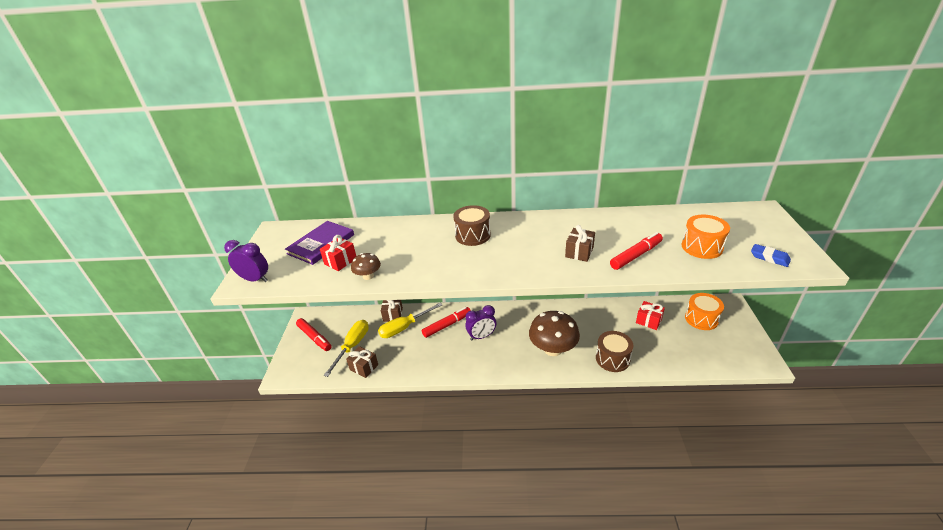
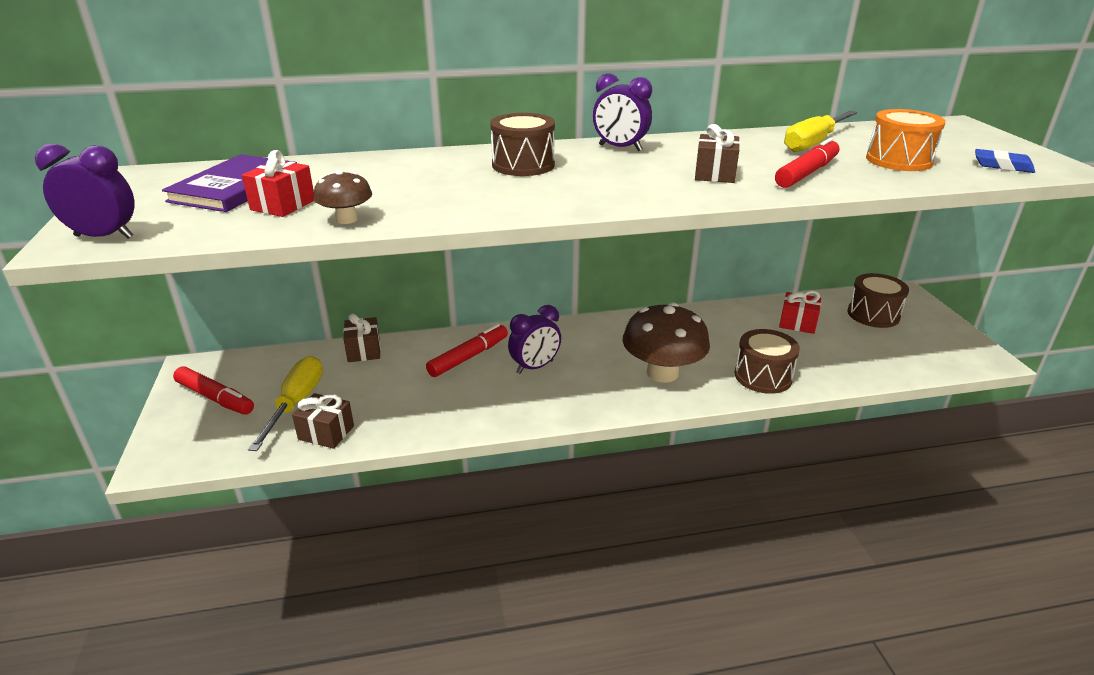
camera: 15 degrees left, 5 degrees down
yellow screwdriver [378,303,442,338] -> yellow screwdriver moved to [784,111,857,152]
orange drum [685,293,724,330] -> brown drum [847,273,909,328]
none -> purple clock [593,73,652,151]

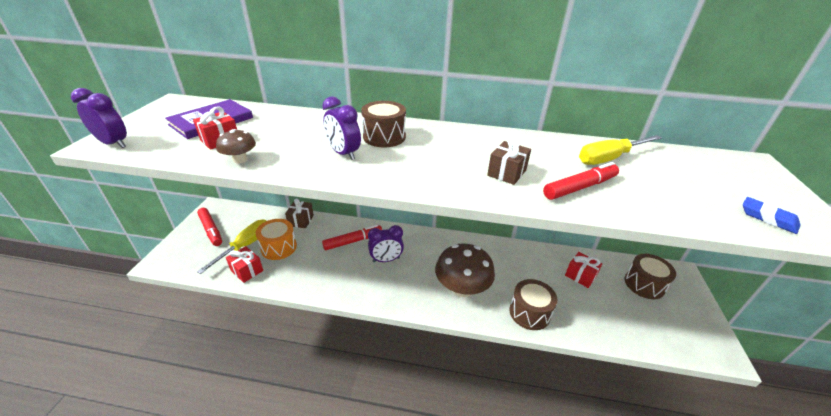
camera: 20 degrees right, 5 degrees up
brown gift [292,393,354,449] -> red gift [226,246,263,283]
purple clock [593,73,652,151] -> purple clock moved to [322,96,361,160]
orange drum [866,109,946,171] -> orange drum moved to [256,219,297,260]

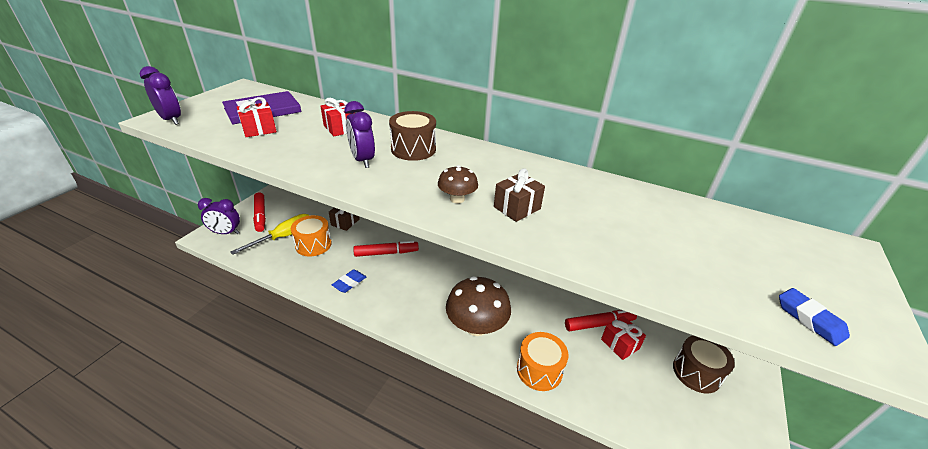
camera: 15 degrees right, 0 degrees up
brown mushroom [216,129,256,164] -> brown mushroom moved to [438,165,478,203]
red gift [226,246,263,283] -> red gift moved to [320,98,352,136]
purple clock [368,225,404,262] -> purple clock moved to [198,198,240,234]
brown drum [509,279,557,330] -> orange drum [517,332,569,391]
red marker [543,162,619,200] -> red marker moved to [565,310,637,331]
yellow screwdriver [579,135,662,165] -> none
none -> blue eraser [332,269,366,293]

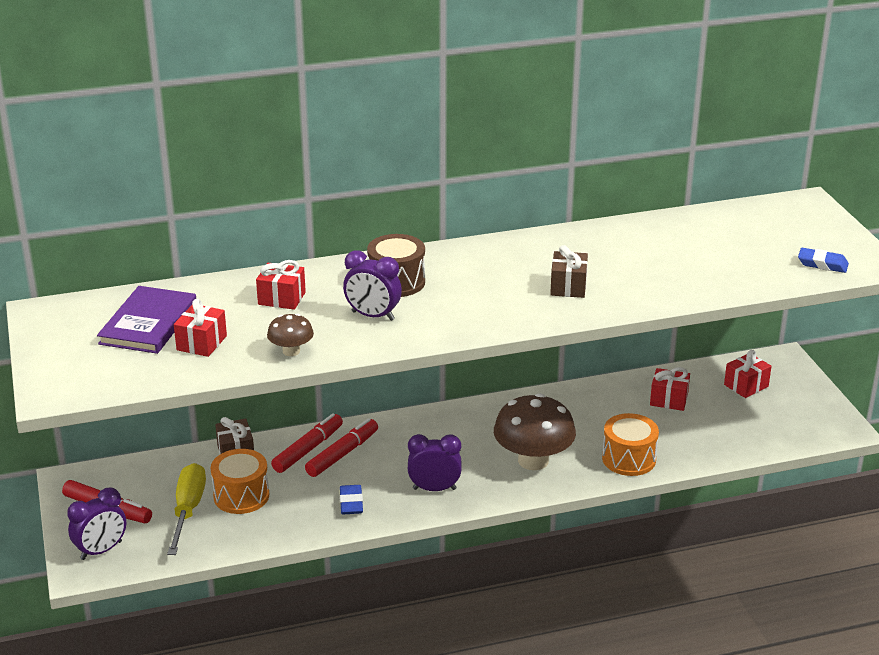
camera: 40 degrees left, 5 degrees down
purple clock [140,66,181,125] -> purple clock moved to [408,434,462,491]
brown mushroom [438,165,478,203] -> brown mushroom moved to [267,314,314,356]
red marker [565,310,637,331] -> red marker moved to [271,413,343,473]
brown drum [673,335,735,394] -> red gift [724,350,771,398]

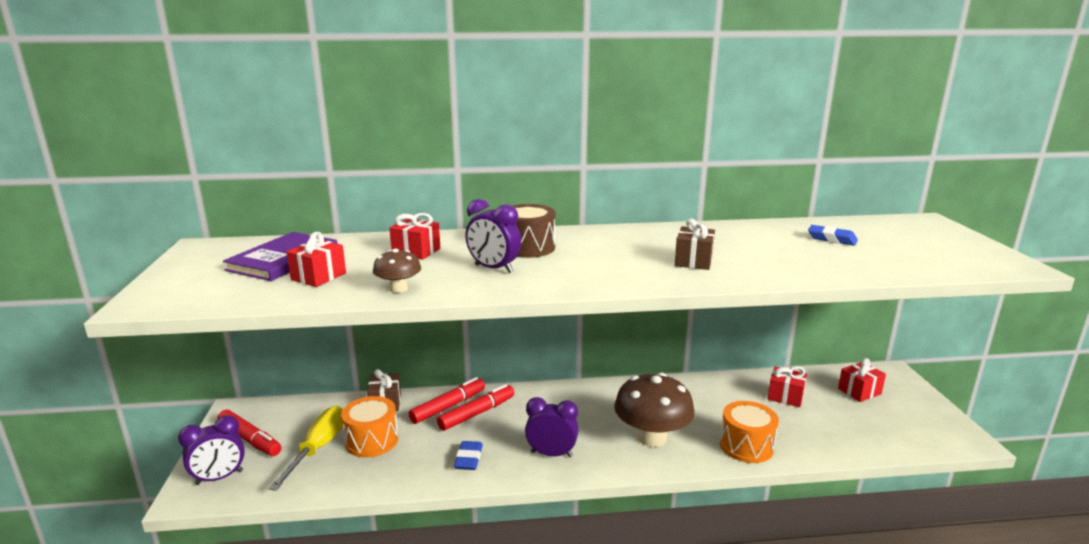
camera: 10 degrees right, 10 degrees down
blue eraser [798,248,849,273] -> blue eraser moved to [808,225,858,246]

